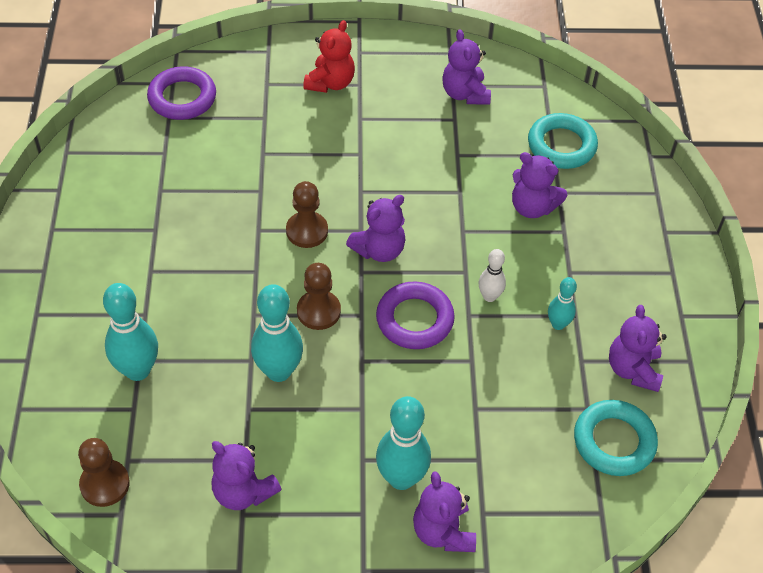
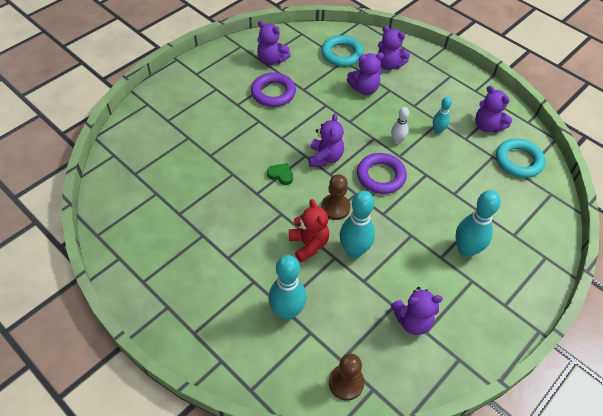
camera: 45 degrees left, 0 degrees up
purple ring [147,66,216,120] -> purple ring moved to [251,73,296,107]
brown pawn [286,181,328,248] -> green heart [267,163,293,185]
red teddy bear [303,20,355,93] -> red teddy bear moved to [289,199,329,262]
purple teddy bear [413,471,476,552] -> purple teddy bear moved to [378,26,410,70]

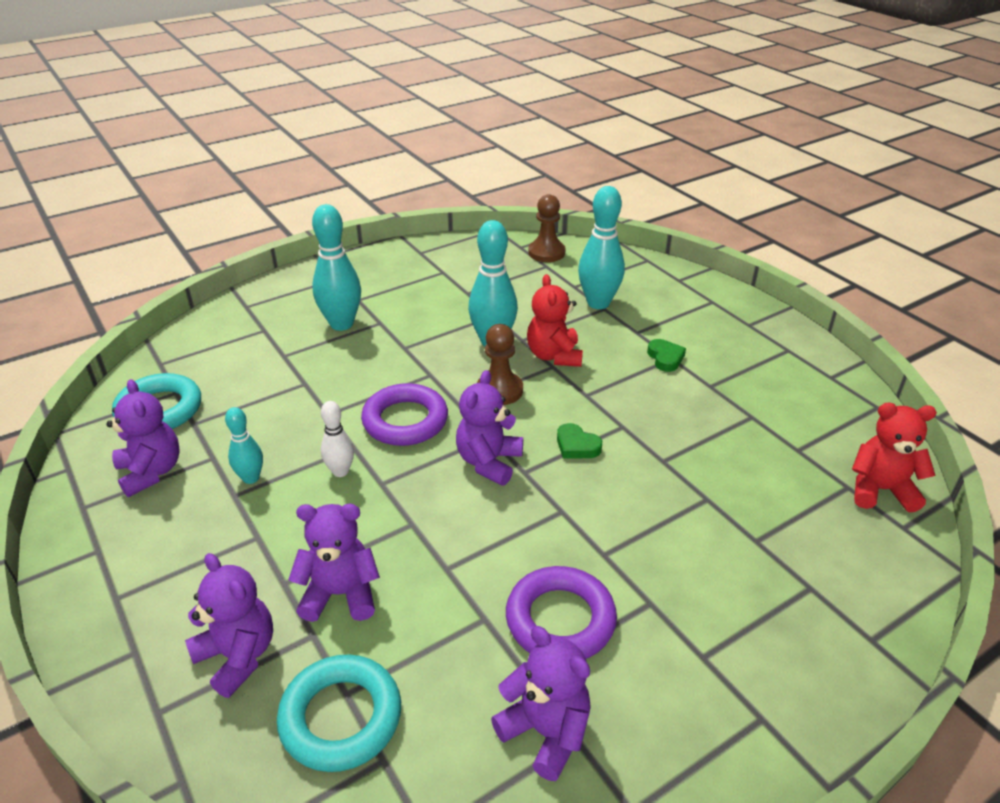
camera: 165 degrees left, 15 degrees down
purple teddy bear [391,287,443,335] -> none
none -> green heart [647,339,686,372]
none -> red teddy bear [852,403,937,512]

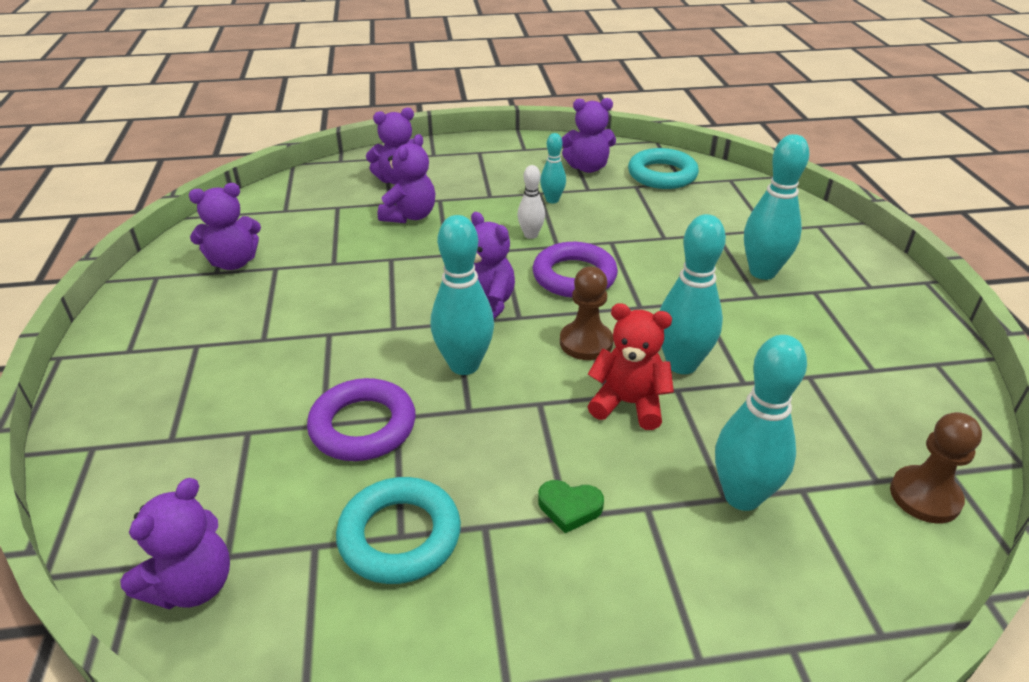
camera: 115 degrees right, 0 degrees up
turquoise ring [277,654,401,772] -> turquoise ring moved to [336,477,461,584]
purple ring [506,566,617,659] -> purple ring moved to [307,378,416,461]
green heart [557,423,602,459] -> turquoise bowling pin [431,215,494,375]
red teddy bear [852,403,937,512] -> purple teddy bear [120,478,230,610]

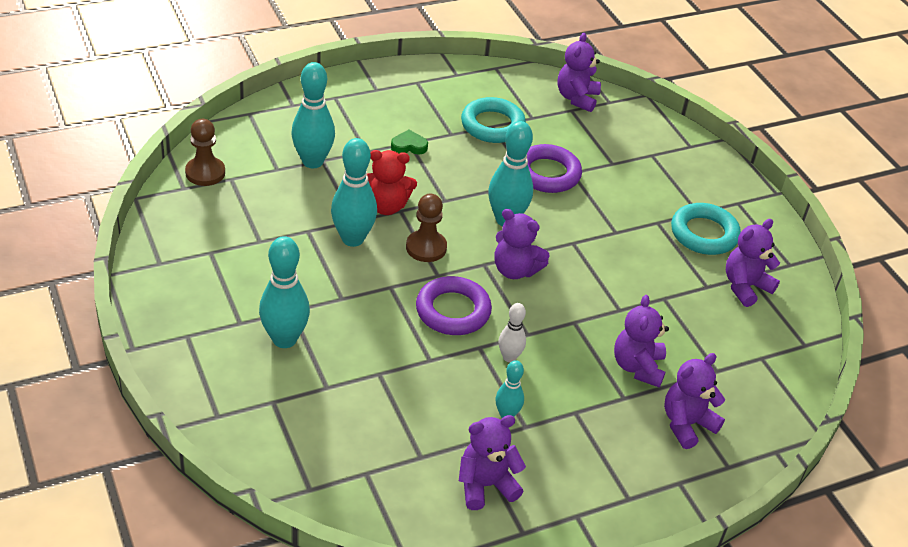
camera: 160 degrees right, 5 degrees up
turquoise ring [628,148,699,189] -> turquoise ring moved to [671,203,741,255]

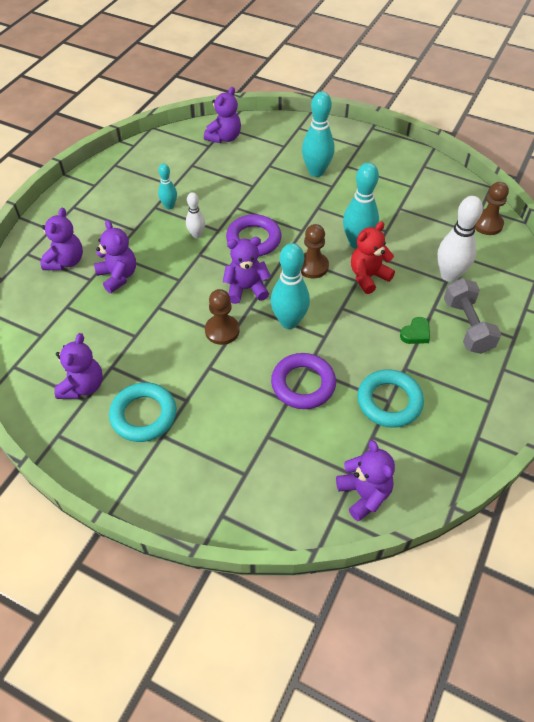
camera: 145 degrees right, 10 degrees up
turquoise bowling pin [291,62,335,168] -> white bowling pin [437,196,483,282]
purple teddy bear [459,415,526,510] -> purple teddy bear moved to [204,87,241,143]
none -> brown pawn [205,289,239,345]
none -> grey dumbbell [444,278,501,354]

